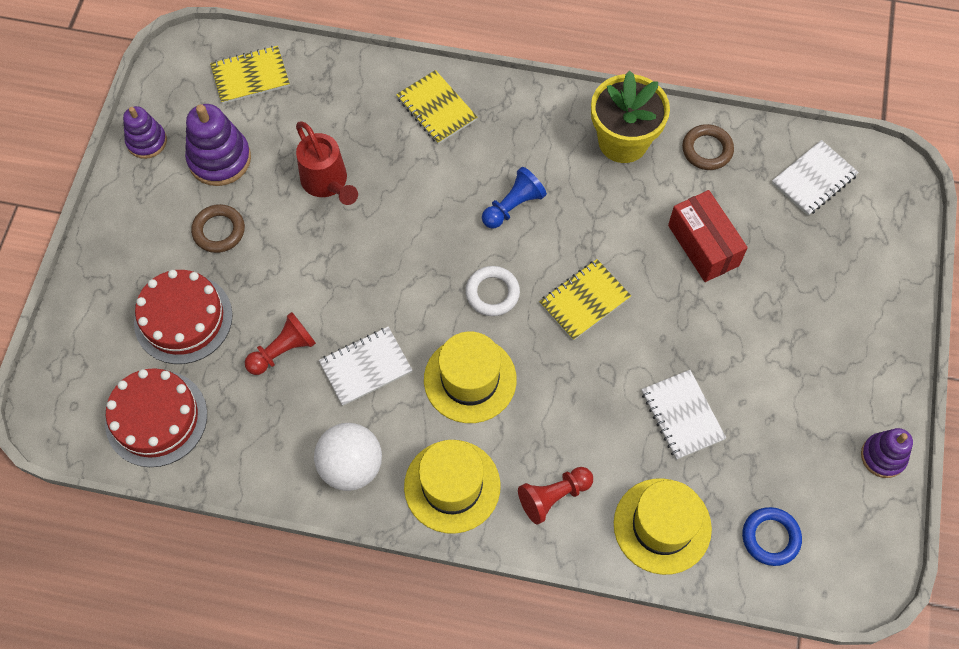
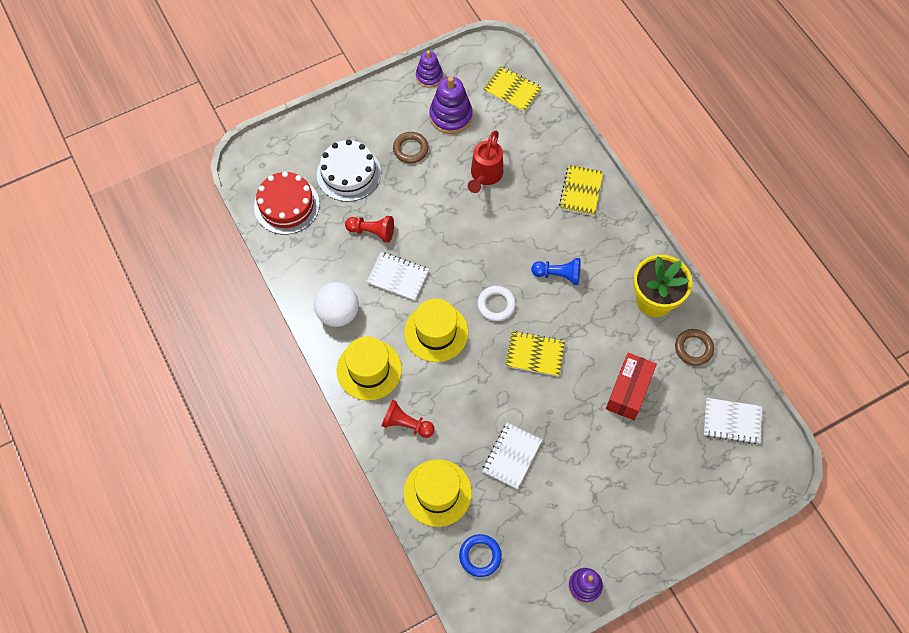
camera: 50 degrees right, 0 degrees up
red cake [134,270,233,364] -> white cake [317,140,381,202]

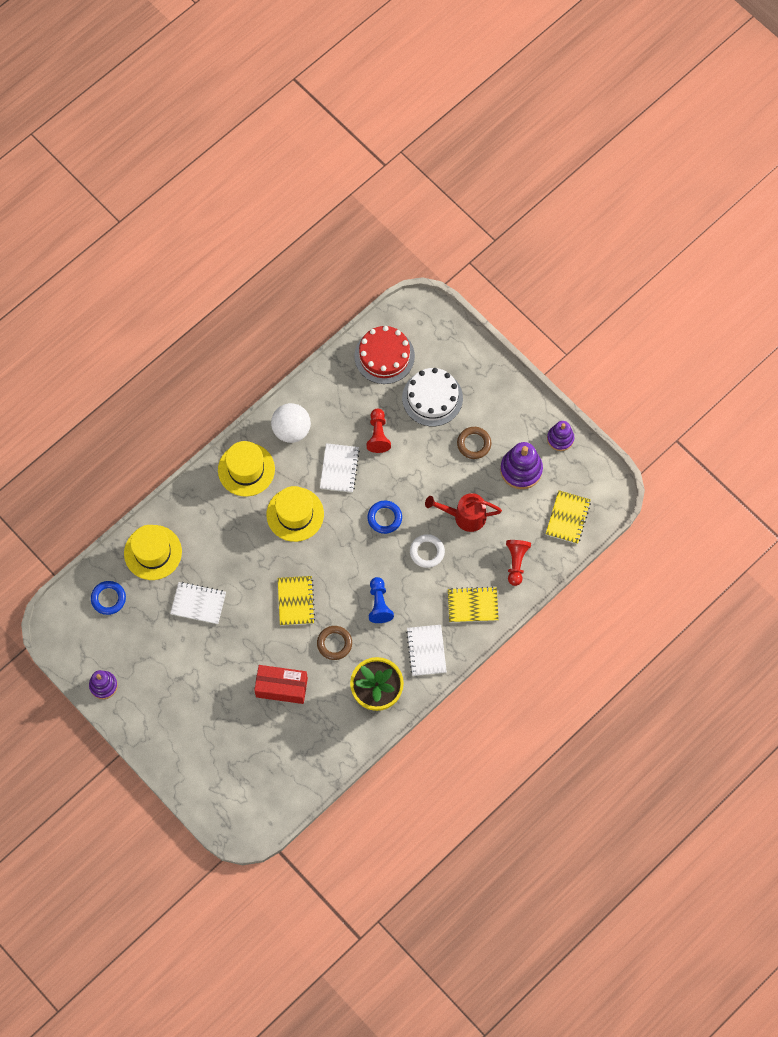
camera: 75 degrees right, 5 degrees up
red pawn [381,400,435,438] -> red pawn moved to [506,540,531,586]
white ring [477,286,516,321] -> white ring moved to [410,534,445,568]
brown ring [675,329,714,366] -> brown ring moved to [317,626,352,660]
white notebook [704,398,762,444] -> white notebook moved to [406,625,447,676]
none -> blue ring [367,500,402,534]

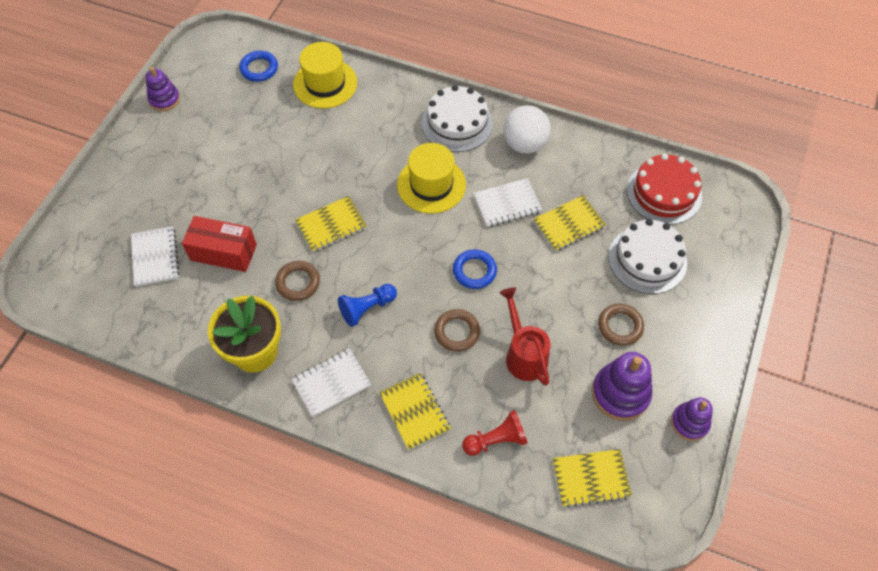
camera: 65 degrees right, 10 degrees down
white notebook [170,582,226,624] -> white notebook moved to [131,226,179,287]
yellow hat [218,441,275,496] -> white cake [422,85,493,152]
red box [254,665,308,704] -> red box turned 60 degrees counterclockwise [182,216,257,272]
red pawn [367,409,391,453] -> yellow notebook [534,195,606,251]
white ring [410,534,445,568] -> brown ring [434,309,480,352]

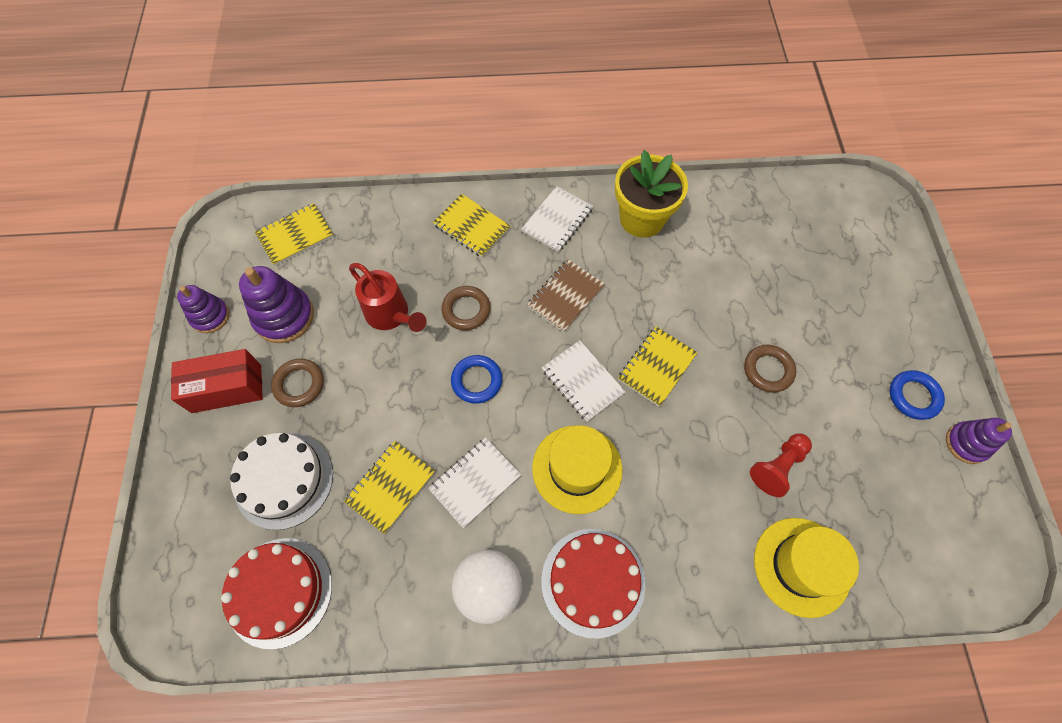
camera: 155 degrees right, 5 degrees up
white notebook [131,226,179,287] -> white notebook moved to [542,340,626,422]
red box [182,216,257,272] -> red box moved to [171,349,263,413]
blue ring [239,51,278,82] -> blue ring moved to [890,370,945,420]
brown ring [275,261,320,301] -> brown ring moved to [744,345,796,393]
blue pawn [338,284,397,327] -> brown notebook [527,259,605,332]
white cake [422,85,493,152] -> red cake [541,529,645,639]
red pawn [462,410,528,456] -> red pawn moved to [750,434,812,497]

